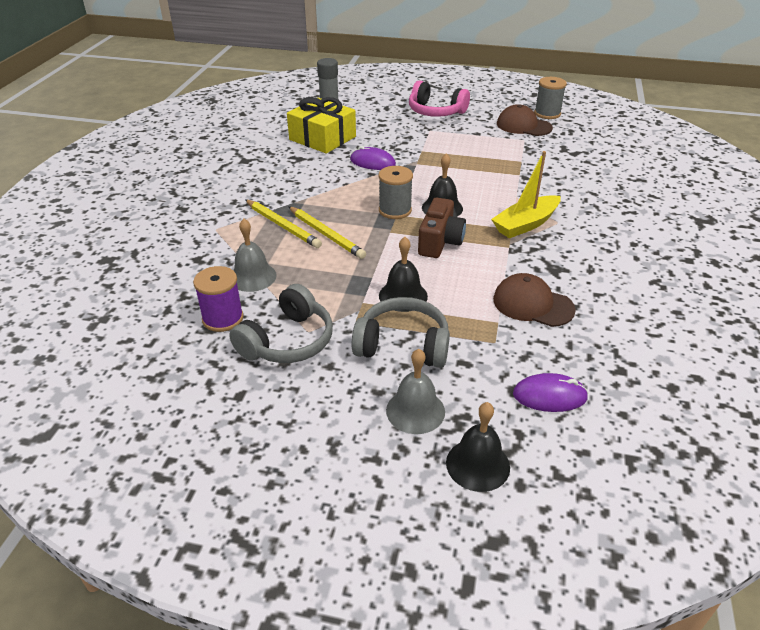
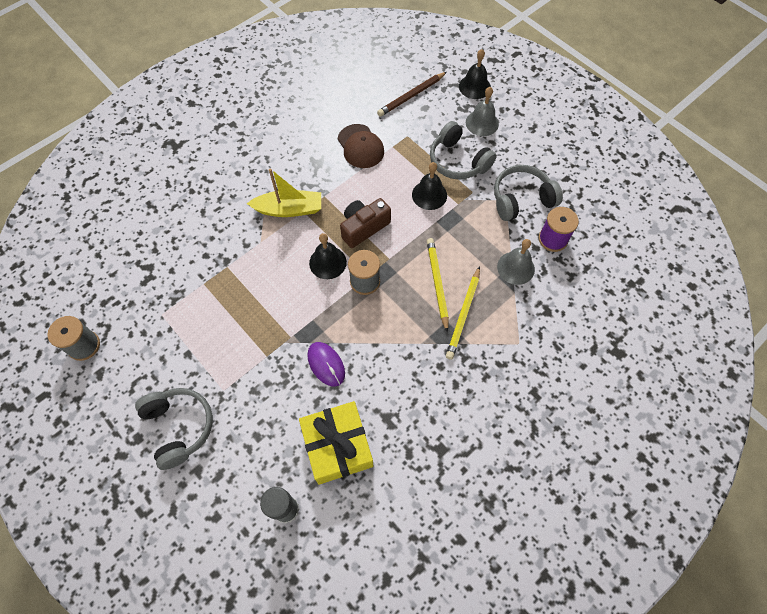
camera: 145 degrees left, 25 degrees up
yellow pencil [245,199,322,248] -> yellow pencil turned 150 degrees counterclockwise [446,266,480,360]
pink headphones [409,80,470,117] -> grey headphones [135,388,213,470]
brown cap [497,104,553,136] -> none
purple mouse [513,373,588,412] -> brown pencil [377,72,447,117]

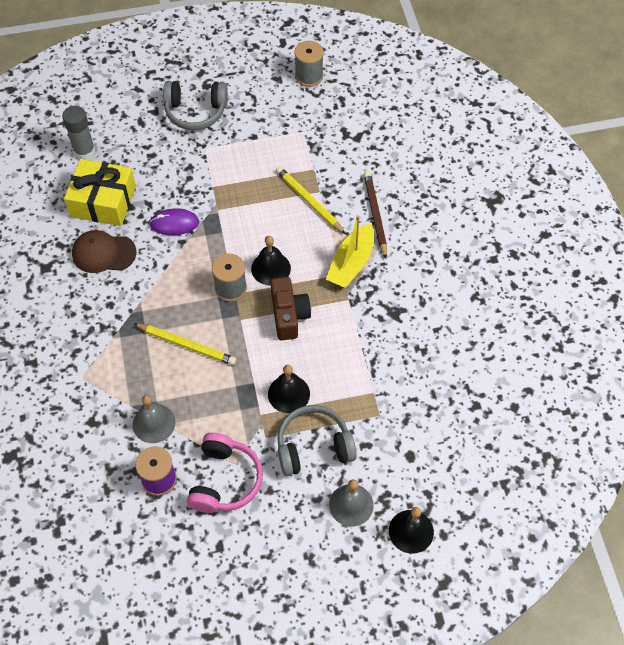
camera: 120 degrees right, 5 degrees down
brown cap [338,124,384,168] -> brown cap moved to [72,230,136,273]
brown pencil [377,72,447,117] -> brown pencil moved to [364,171,387,259]
yellow pencil [446,266,480,360] -> yellow pencil moved to [276,166,345,234]
grey headphones [494,165,563,221] -> pink headphones [187,433,263,513]

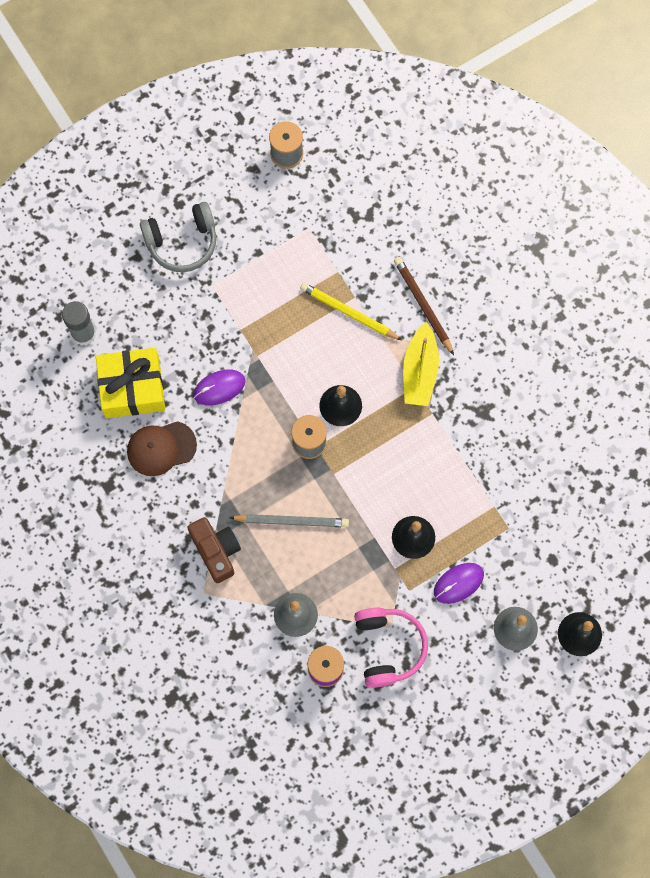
camera: 20 degrees left, 15 degrees up
yellow pencil [133,323,236,365] -> grey pencil [229,514,349,527]
brown camera [271,277,311,340] -> brown camera moved to [187,517,241,583]
grey headphones [277,405,357,476] -> purple mouse [434,563,484,604]

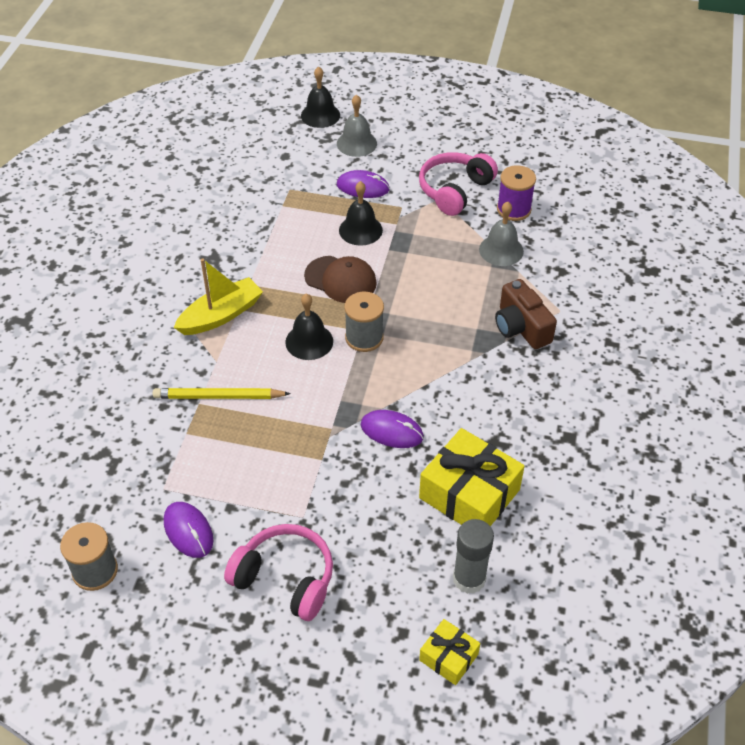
camera: 135 degrees left, 25 degrees down
brown cap [127,421,197,476] -> brown cap moved to [304,256,377,303]
grey headphones [140,202,216,272] -> pink headphones [224,524,333,621]
brown camera [187,517,241,583] -> brown camera turned 45 degrees counterclockwise [495,279,557,349]
grey pencil [229,514,349,527] -> none
yellow pencil [300,282,402,340] -> yellow pencil turned 105 degrees clockwise [153,388,291,399]
brown pencil [394,257,454,355] -> none
none -> purple mouse [164,502,213,558]
none -> yellow gift [419,619,480,685]

